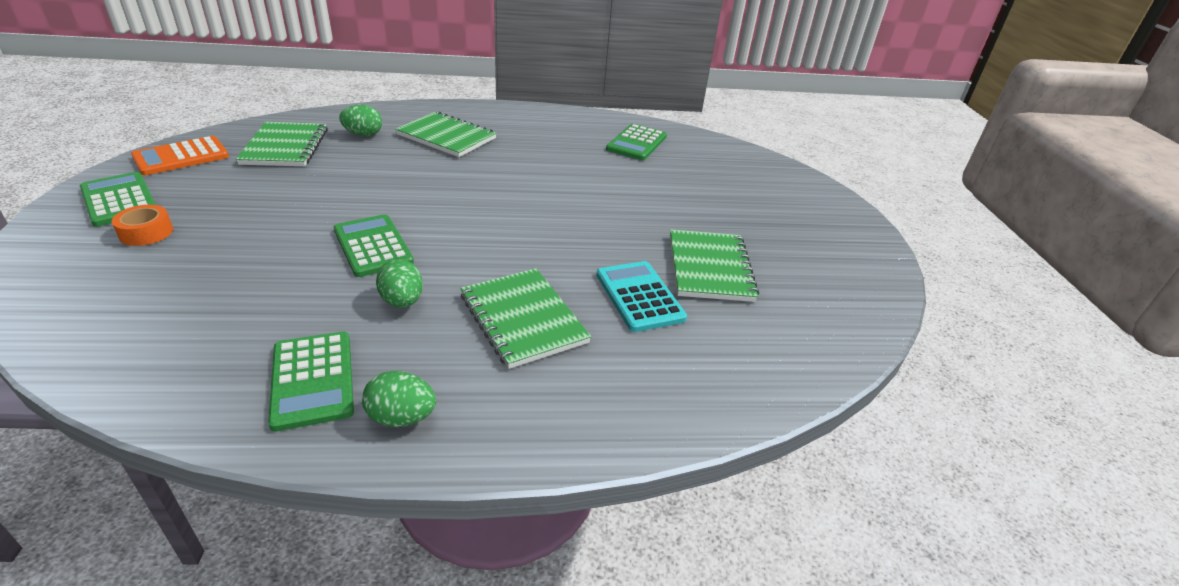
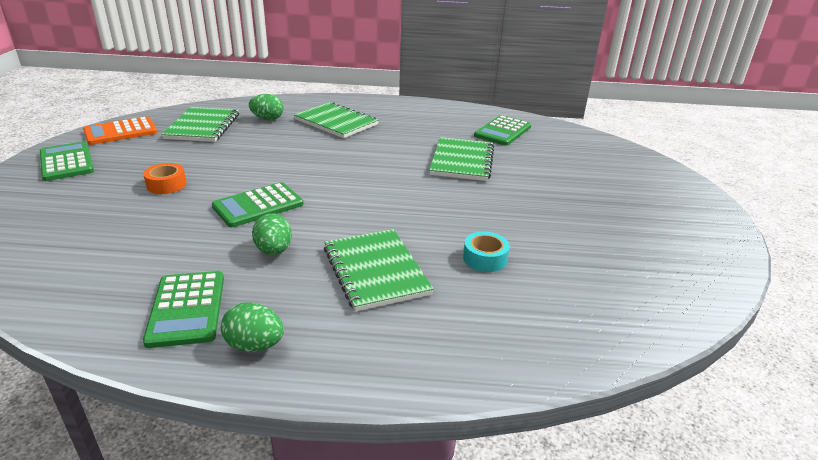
camera: 10 degrees right, 5 degrees down
orange tape [112,205,173,246] -> orange tape moved to [143,163,187,194]
green calculator [334,214,414,277] -> green calculator turned 105 degrees counterclockwise [212,182,303,227]
turquoise calculator [597,261,687,332] -> turquoise tape [463,232,510,272]
green notebook [670,230,759,302] -> green notebook moved to [429,137,494,181]

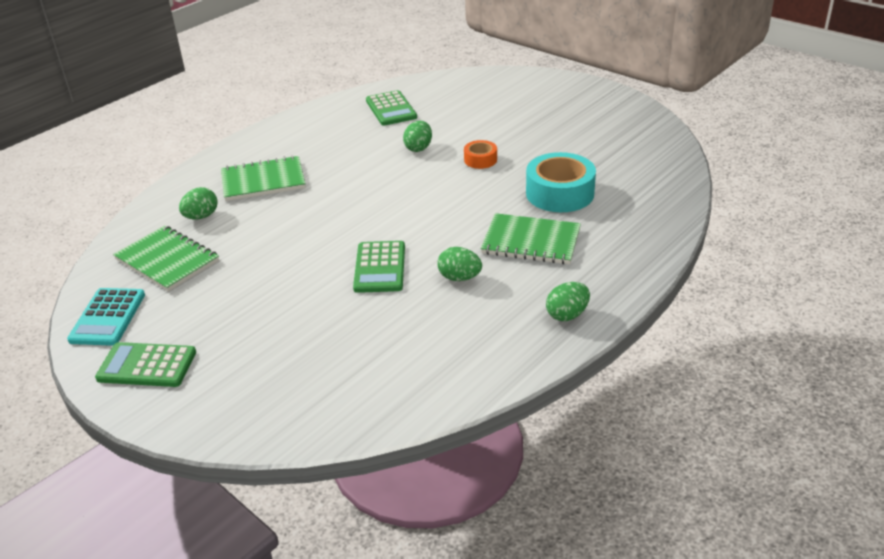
camera: 50 degrees left, 5 degrees up
orange calculator [83,117,157,145] -> turquoise calculator [67,288,145,346]
orange tape [143,163,187,194] -> orange tape moved to [464,140,497,169]
green calculator [143,271,224,348] -> none
green notebook [429,137,494,181] -> green egg [403,121,432,152]
turquoise tape [463,232,510,272] -> turquoise tape [526,152,596,212], size x1.93

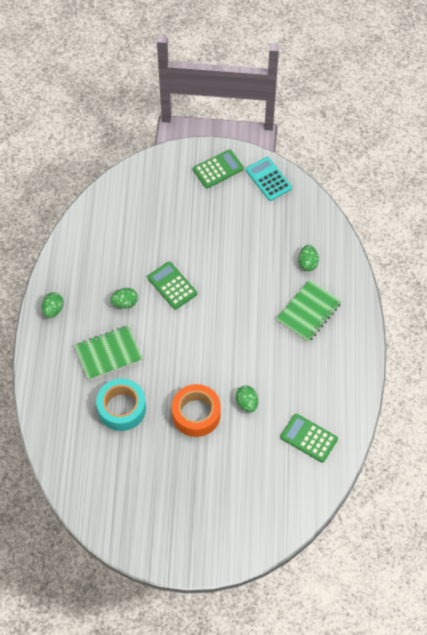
camera: 140 degrees right, 25 degrees up
green notebook [113,226,219,292] -> none
orange tape [464,140,497,169] -> orange tape [172,384,221,437], size x1.93

